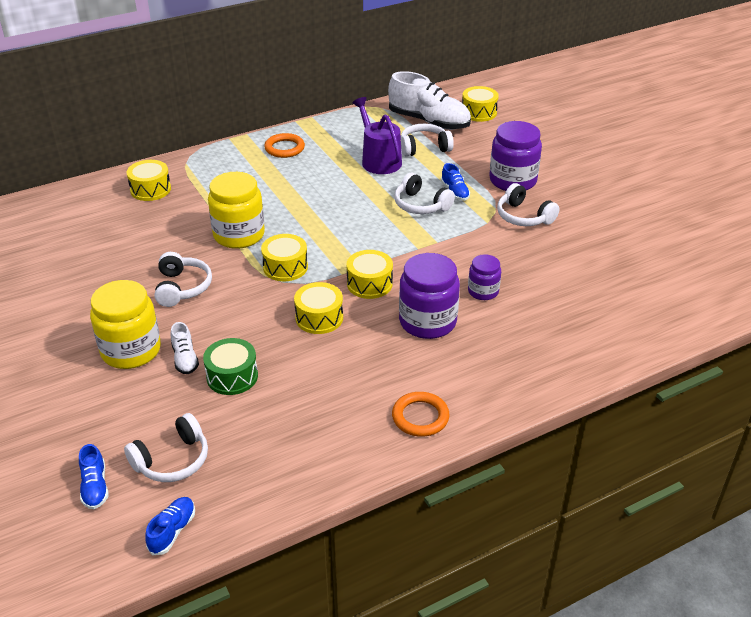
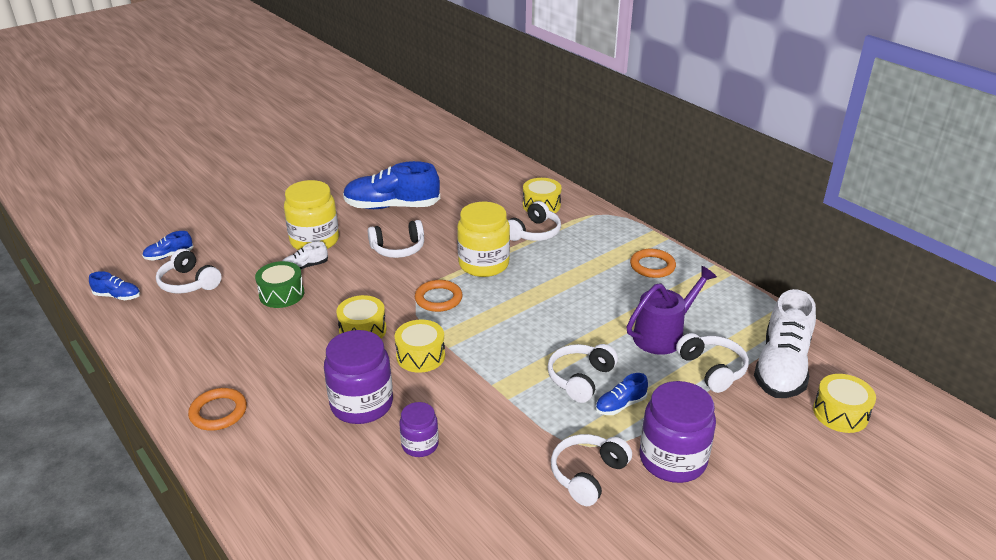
camera: 80 degrees right, 5 degrees down
yellow drum [261,234,308,281] -> orange ring [415,280,463,312]
none -> blue shoe [343,161,440,209]
none -> white headphones [508,201,561,241]

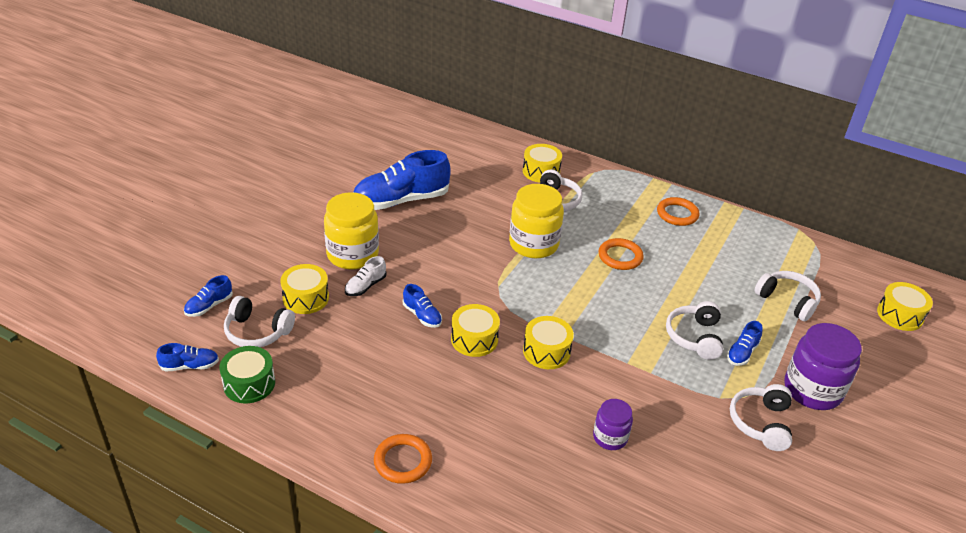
camera: 25 degrees left, 5 degrees up
green drum [255,261,304,308] -> green drum moved to [219,346,275,403]
purple jar [324,330,393,424] -> none
white headphones [368,220,424,258] -> none
orange ring [415,280,463,312] -> orange ring moved to [599,238,644,270]
purple watering can [627,266,717,355] -> none
white shoe [754,289,816,398] -> none
none -> yellow drum [280,264,329,314]
none -> blue shoe [403,284,442,328]

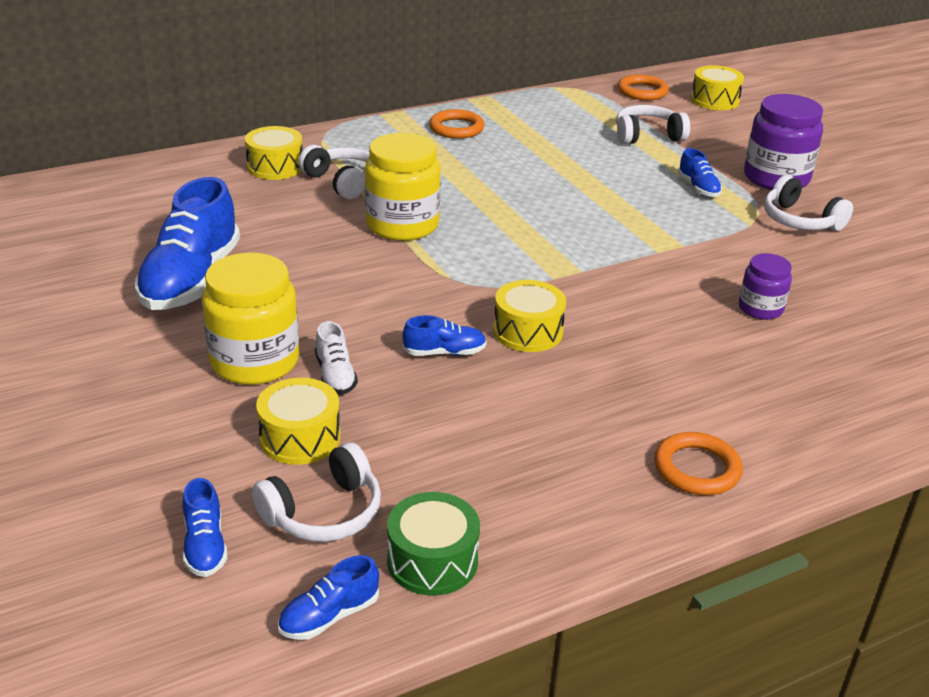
camera: 55 degrees left, 5 degrees down
blue shoe [156,343,219,372] -> blue shoe turned 150 degrees counterclockwise [278,555,379,640]
yellow drum [523,316,574,369] -> none
orange ring [599,238,644,270] -> orange ring moved to [618,75,669,100]
white headphones [666,301,723,360] -> none

